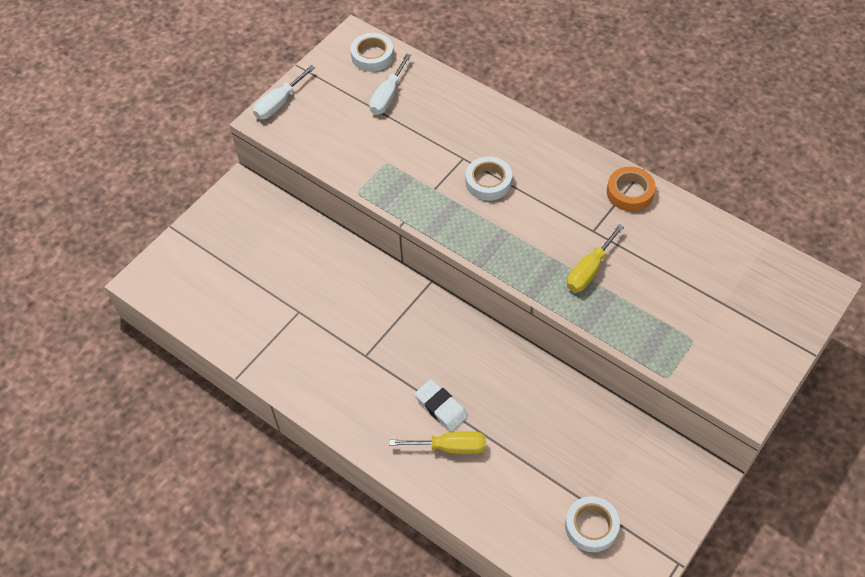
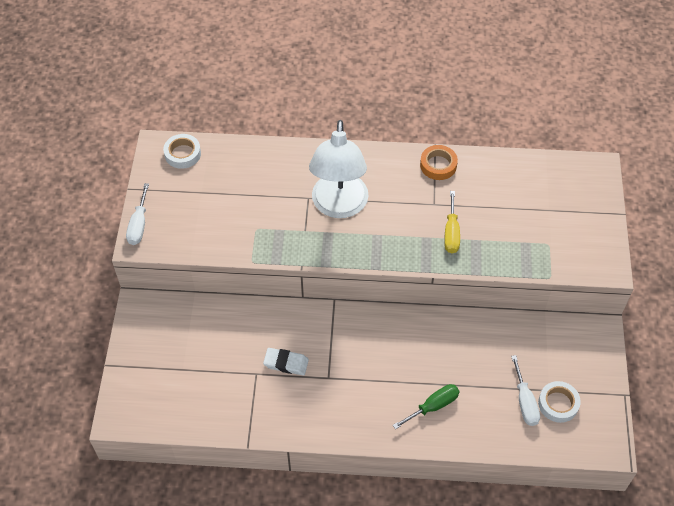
camera: 35 degrees left, 0 degrees up
white screwdriver [369,54,411,115] -> white screwdriver moved to [511,355,540,426]
yellow screwdriver [389,431,486,454] -> green screwdriver [393,384,460,429]
white eraser [414,379,468,432] -> white eraser moved to [263,348,309,375]
white tape [466,156,512,201] -> white lamp [309,120,368,218]

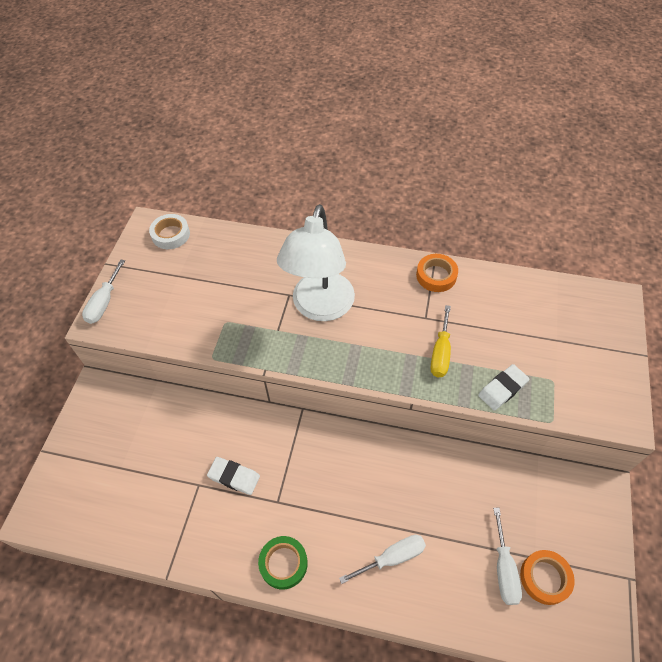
camera: 10 degrees right, 0 degrees up
green screwdriver [393,384,460,429] -> white screwdriver [339,535,426,584]
white tape [538,381,581,423] -> orange tape [520,550,575,605]
none -> green tape [258,536,308,590]
none -> white eraser [478,364,529,410]

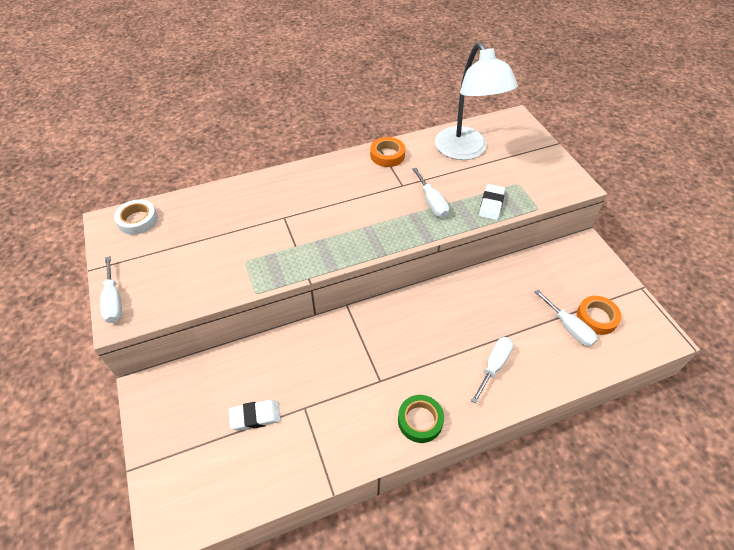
camera: 35 degrees left, 5 degrees down
white eraser [207,457,260,495] -> white eraser moved to [229,400,281,431]
white lamp [277,204,355,321] -> white lamp moved to [435,42,518,160]
yellow screwdriver [431,305,451,377] -> white screwdriver [412,168,449,218]

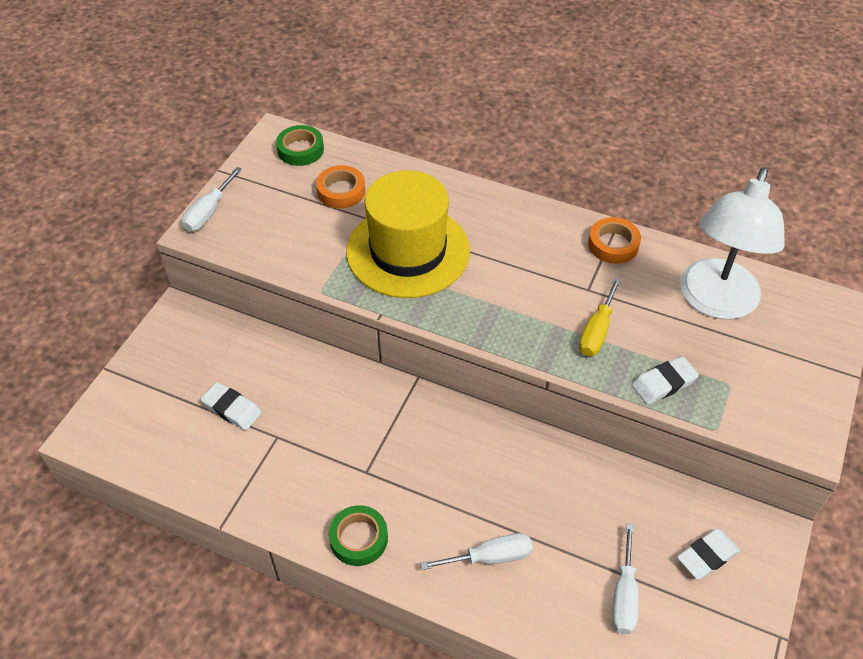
camera: 45 degrees right, 0 degrees up
white tape [114,199,158,235] -> green tape [276,125,324,166]
white screwdriver [412,168,449,218] -> yellow screwdriver [579,277,621,356]
orange tape [577,296,621,335] -> orange tape moved to [316,165,365,209]
none -> yellow hat [346,170,470,298]
none -> white eraser [677,528,740,580]

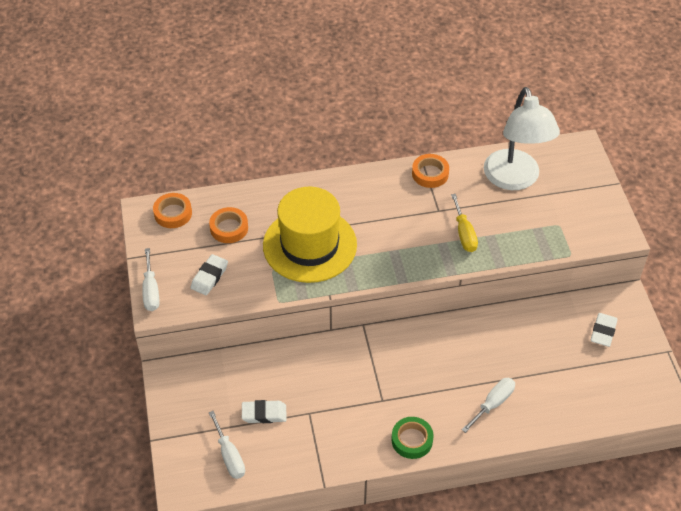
camera: 35 degrees left, 0 degrees up
green tape [276,125,324,166] -> orange tape [153,193,192,228]
white screwdriver [612,524,639,634] -> white screwdriver moved to [209,411,245,479]
white eraser [632,356,699,405] -> white eraser moved to [191,254,228,295]

